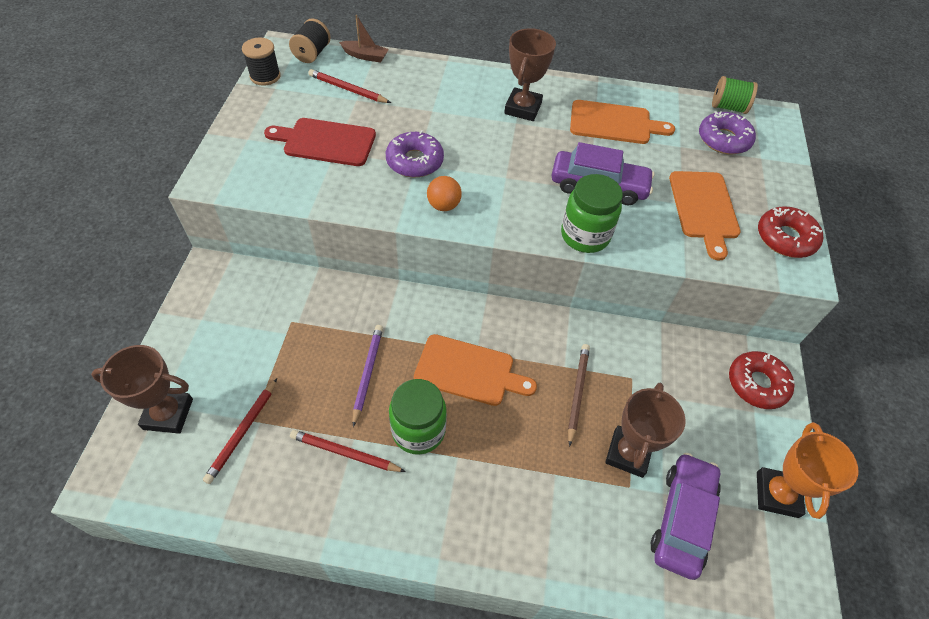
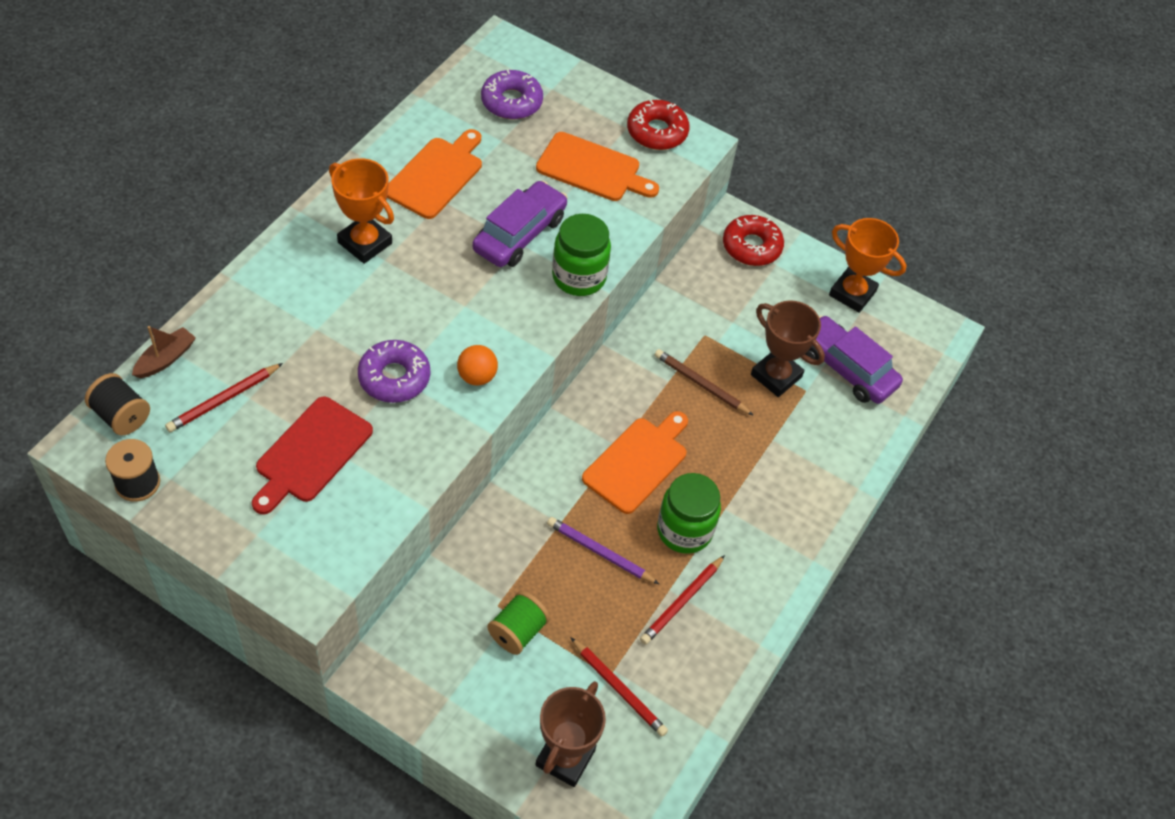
camera: 70 degrees left, 0 degrees up
brown trophy [504,28,556,121] -> orange trophy [329,158,394,264]
green spool [712,76,758,114] -> green spool moved to [487,591,550,655]

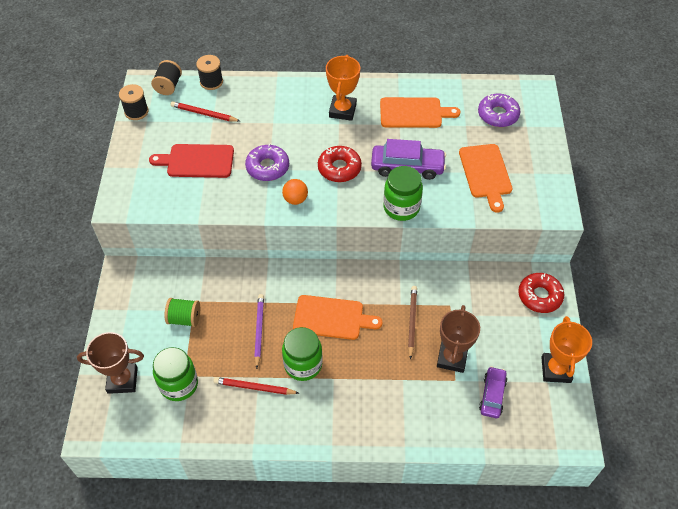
camera: 65 degrees right, 0 degrees up
brown boat [132,326,196,378] -> black spool [196,55,223,90]
red pencil [570,637,668,736] -> green jar [153,347,198,401]
red donut [627,100,690,150] -> red donut moved to [318,146,362,182]
purple car [805,315,903,404] -> purple car [479,366,507,418], size x0.65

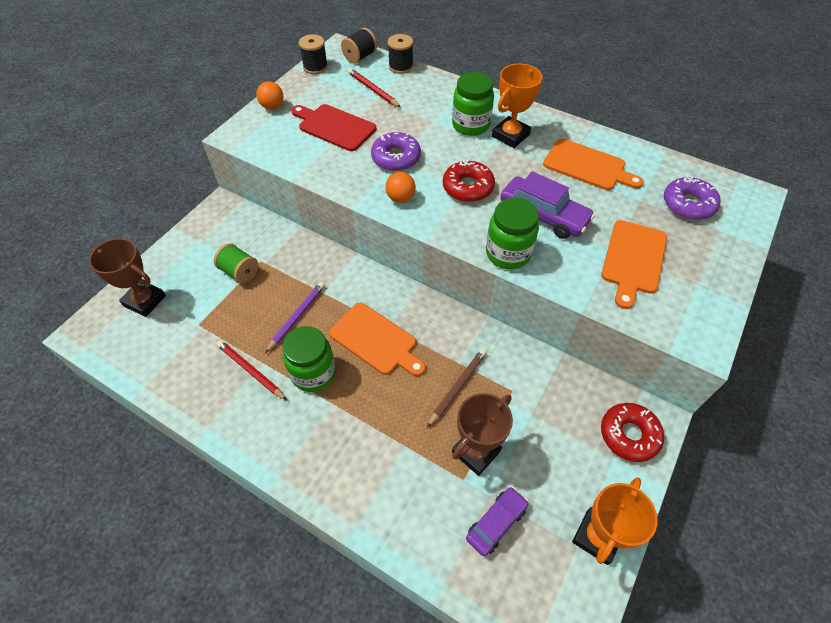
camera: 30 degrees right, 0 degrees up
green jar [153,347,198,401] -> green jar moved to [452,72,494,136]
none -> orange ball [256,81,283,109]

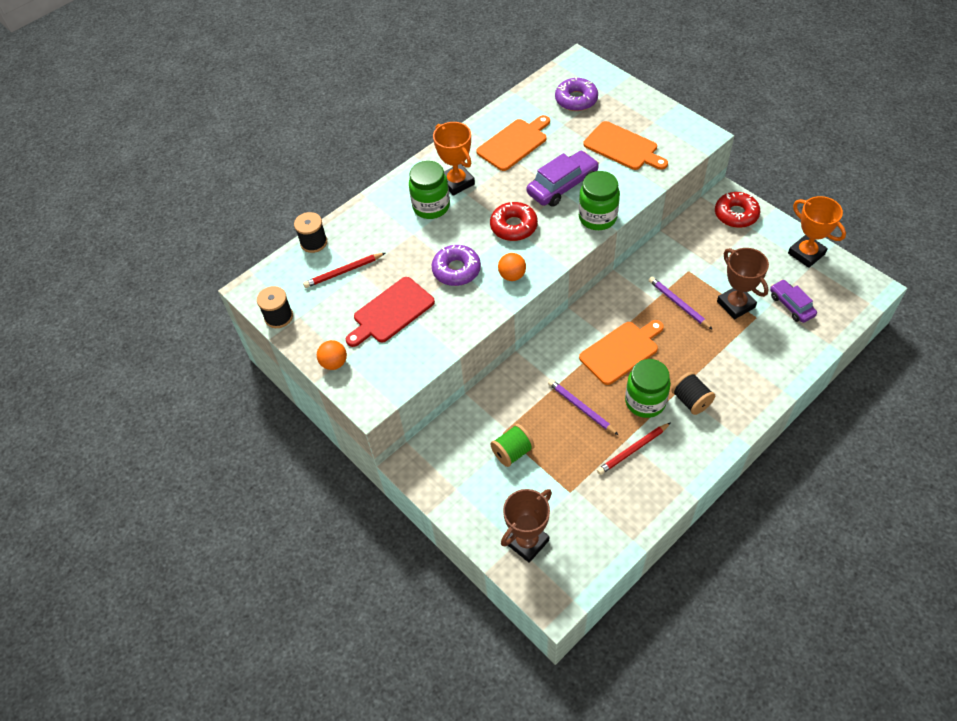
camera: 70 degrees left, 0 degrees up
black spool [341,28,377,64] -> black spool moved to [671,372,715,415]
brown pencil [427,349,487,427] -> purple pencil [649,277,713,330]

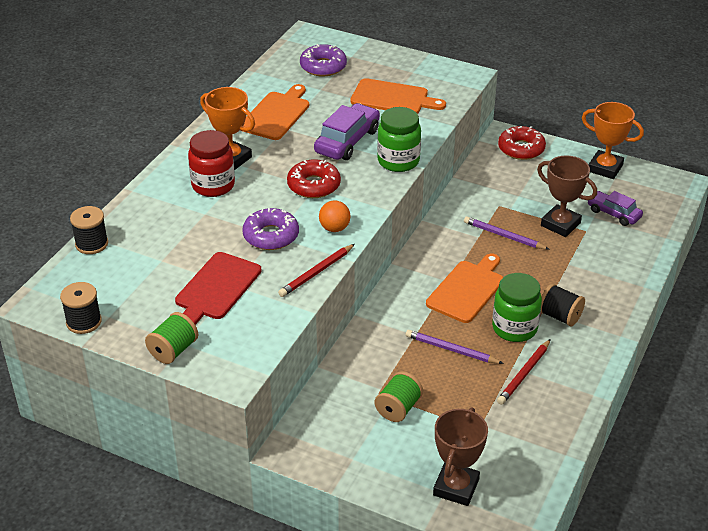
camera: 25 degrees left, 15 degrees down
red pencil [303,253,385,288] -> red pencil moved to [278,244,355,297]
orange ball [317,340,347,370] -> green spool [145,312,198,364]
green jar [409,161,450,219] -> red jar [188,130,235,197]

